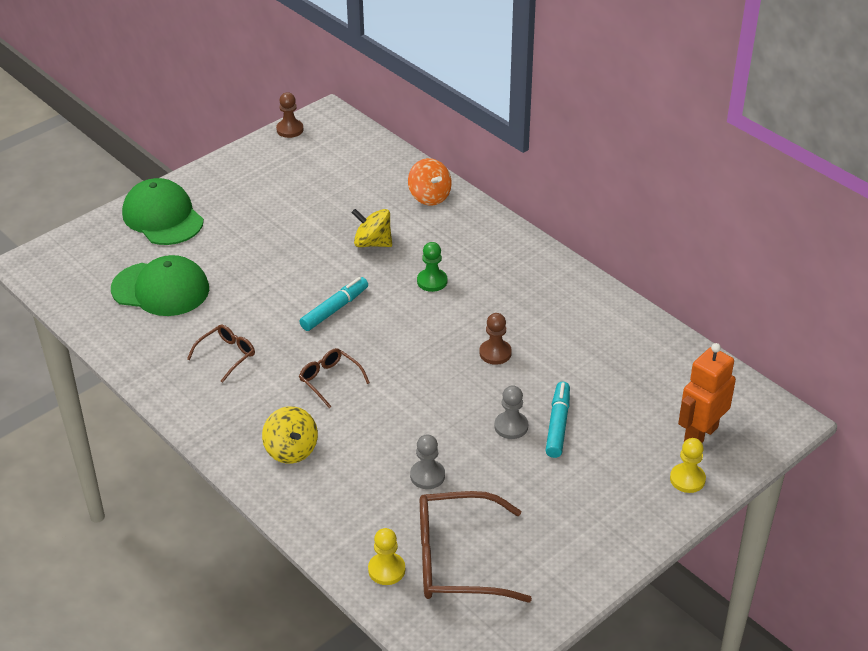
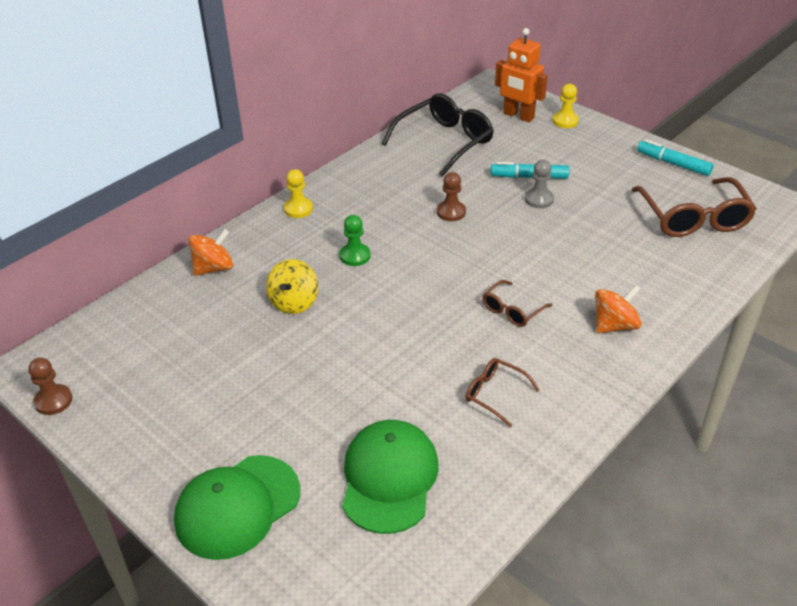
camera: 95 degrees left, 0 degrees up
yellow spinning top [262,406,318,464] -> orange spinning top [595,285,641,333]
turquoise marker [299,277,368,331] -> turquoise marker moved to [637,140,713,176]
yellow pawn [368,528,405,585] -> yellow pawn moved to [284,169,313,218]
grey pawn [410,434,445,489] -> none
none -> black glasses [382,93,494,177]

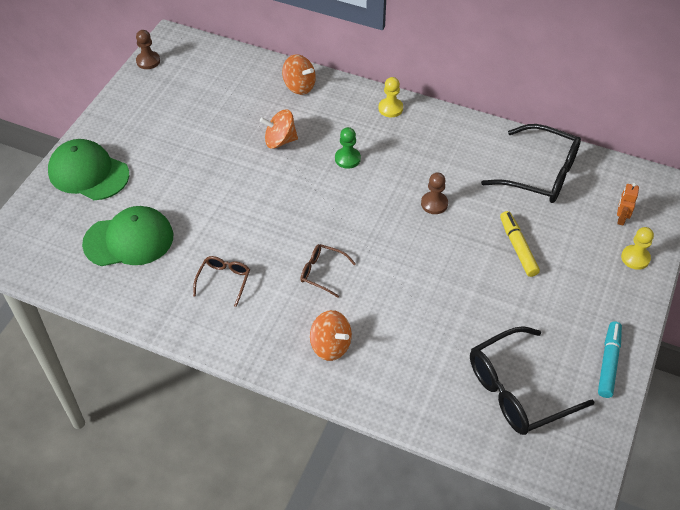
camera: 70 degrees right, 10 degrees up
yellow spinning top [266,259,318,314] -> orange spinning top [260,109,298,149]
turquoise marker [491,162,569,179] -> yellow marker [500,211,540,277]
orange robot [495,28,548,122] -> orange robot [617,183,639,226], size x0.53
grey pawn [525,160,554,208] -> none
brown glasses [632,177,757,237] -> black glasses [470,326,595,435]

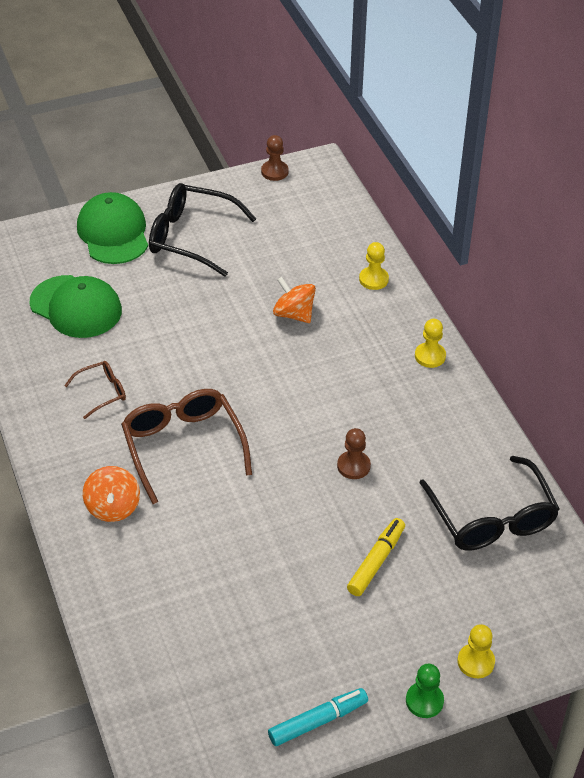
camera: 45 degrees right, 5 degrees down
orange spinning top [282,54,316,95] -> yellow pawn [359,242,389,290]
brown glasses [300,244,356,298] -> brown glasses [121,389,252,504], size x1.95
green pawn [335,127,361,169] -> green pawn moved to [406,664,444,718]
black glasses [470,326,595,435] -> black glasses moved to [149,183,256,277]
orange robot [617,183,639,226] -> none

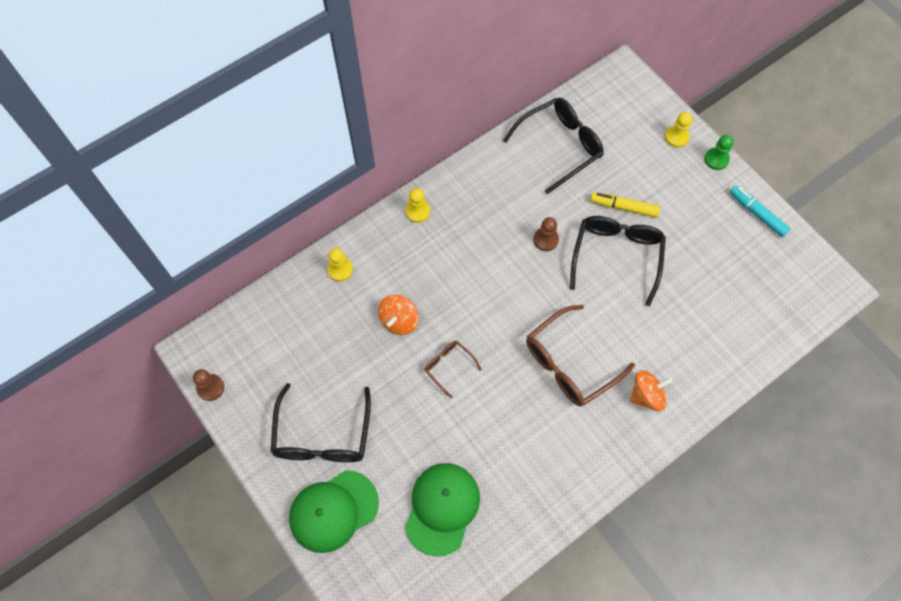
camera: 105 degrees left, 20 degrees up
brown glasses [64,361,126,419] -> brown glasses moved to [424,341,482,398]
none -> black glasses [570,216,666,306]

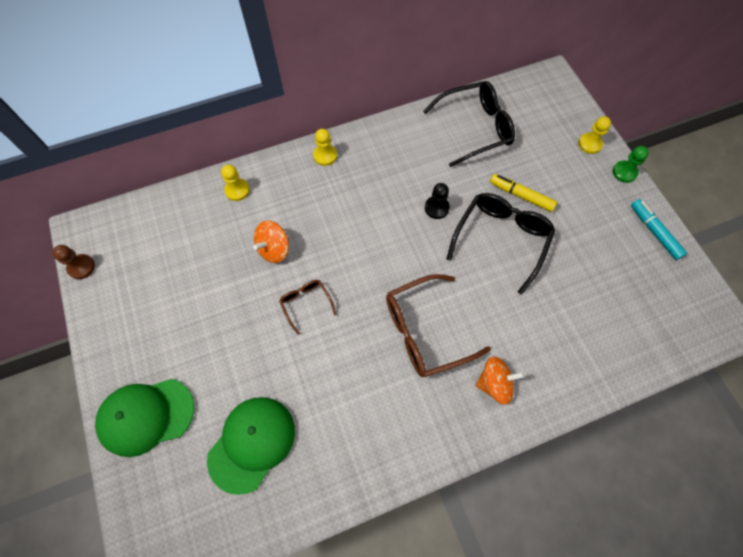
camera: 15 degrees right, 0 degrees up
black glasses [270,383,371,462] -> none
brown pawn [533,217,559,251] -> black pawn [425,183,450,219]

